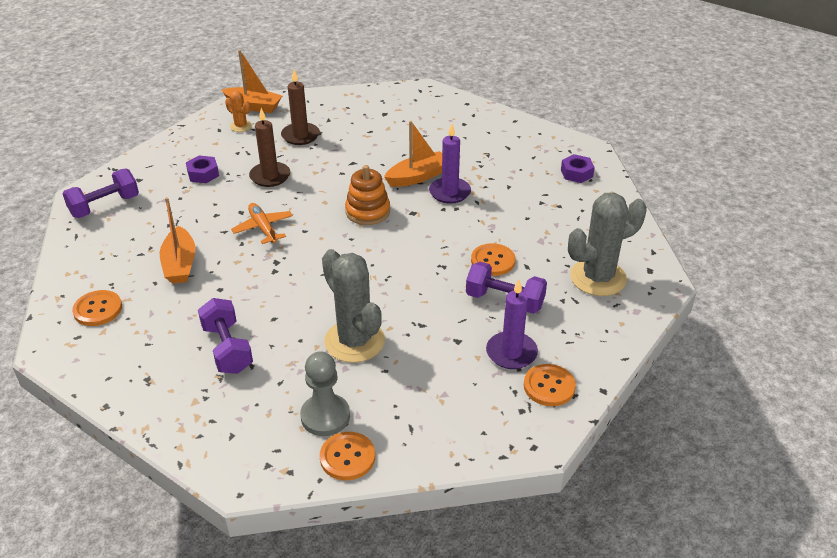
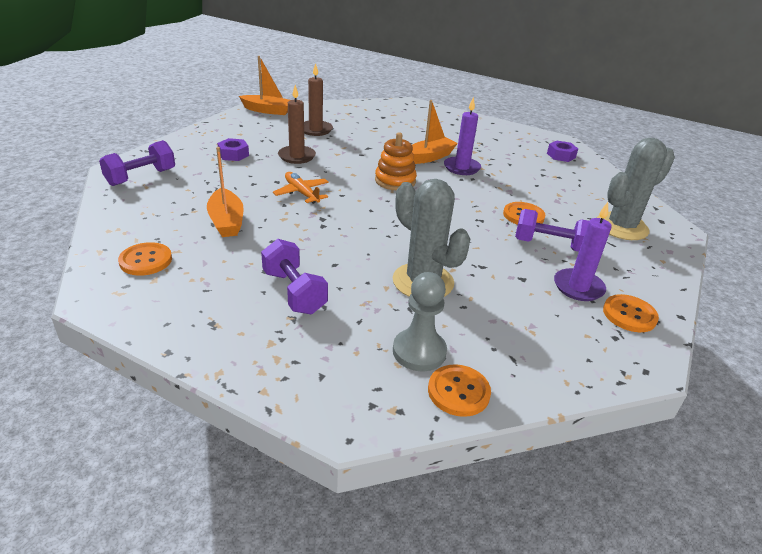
camera: 10 degrees left, 5 degrees down
orange cactus [225,91,252,132] -> none

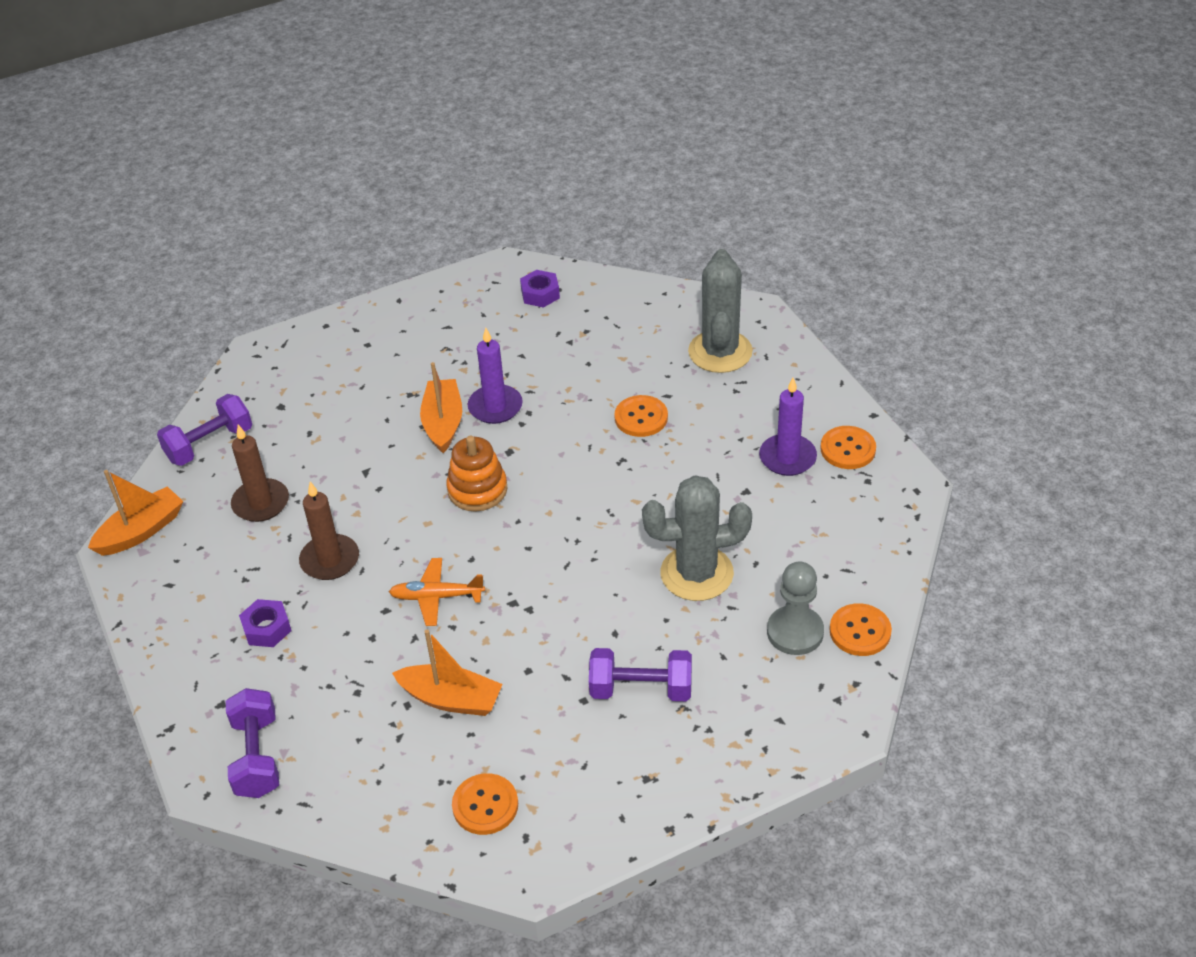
camera: 50 degrees left, 10 degrees up
purple dumbbell [515,209,589,252] -> purple dumbbell moved to [157,394,252,466]

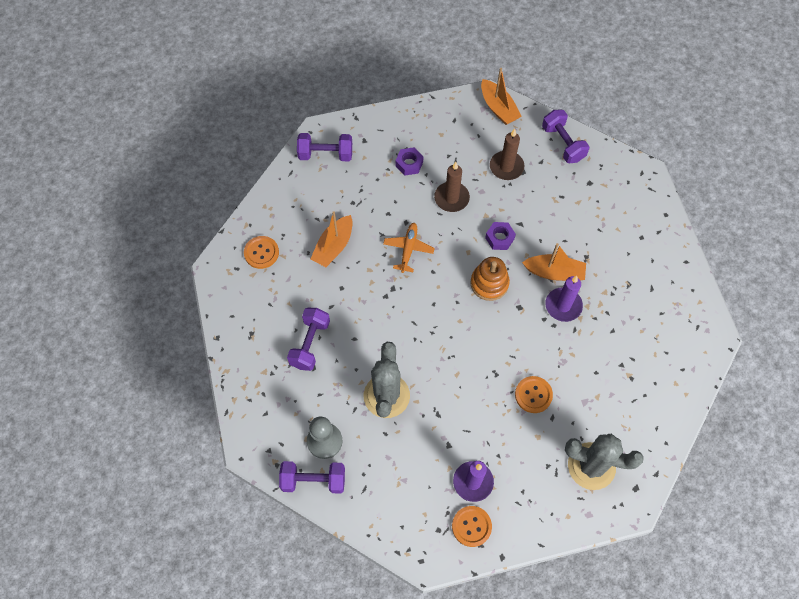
camera: 100 degrees right, 20 degrees up
purple nut [520,270,560,308] -> purple nut moved to [485,222,516,250]
orange button [829,603,892,656] -> purple dumbbell [279,461,345,494]

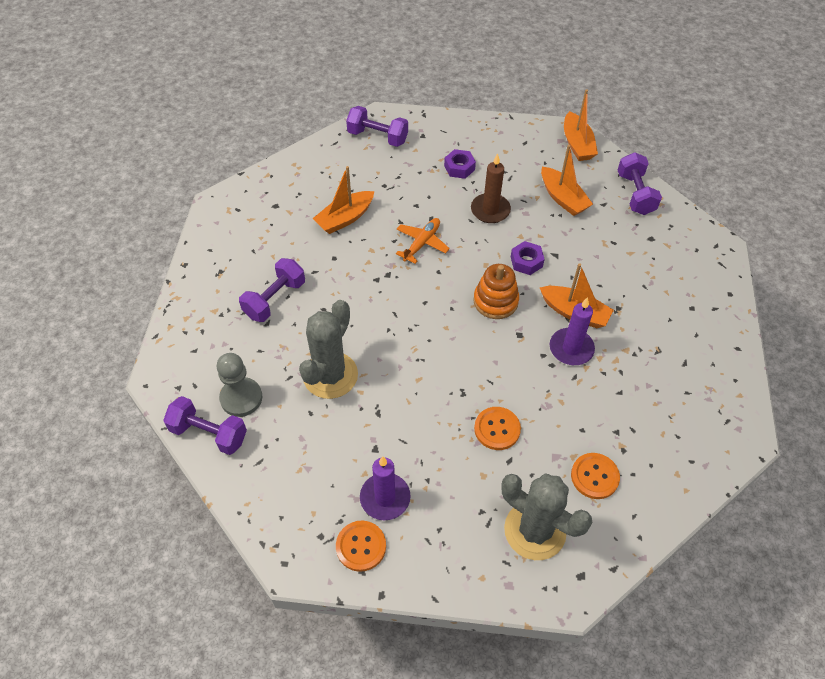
camera: 20 degrees right, 10 degrees down
orange button [244,236,279,269] -> orange button moved to [571,453,620,499]
brown candle [490,129,524,180] -> orange boat [541,145,593,216]

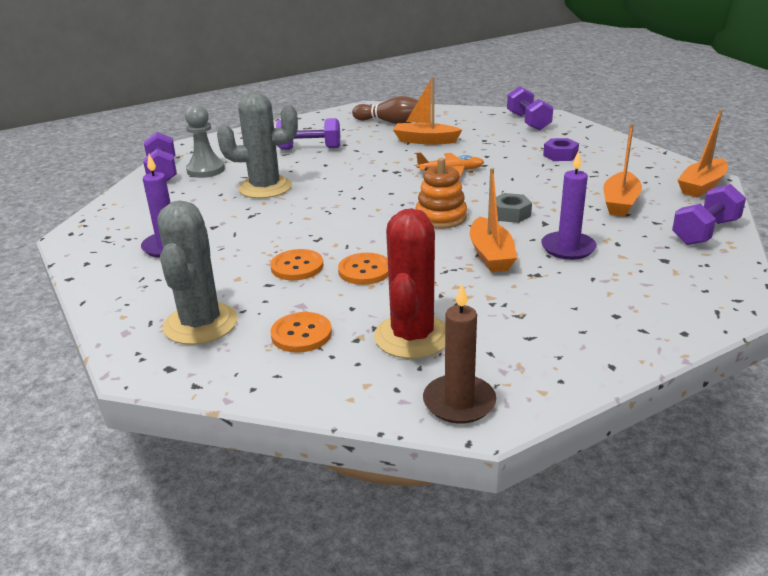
camera: 55 degrees right, 25 degrees down
orange button [336,521,386,572] -> orange button moved to [338,253,388,285]
brown candle [471,153,511,223] -> brown candle moved to [423,284,496,424]
purple nut [511,241,545,275] -> grey nut [496,193,532,223]
purple candle [550,297,595,365] -> purple candle moved to [541,150,597,260]
none -> brown bowling pin [352,96,418,124]
none -> red cactus [374,208,445,359]

